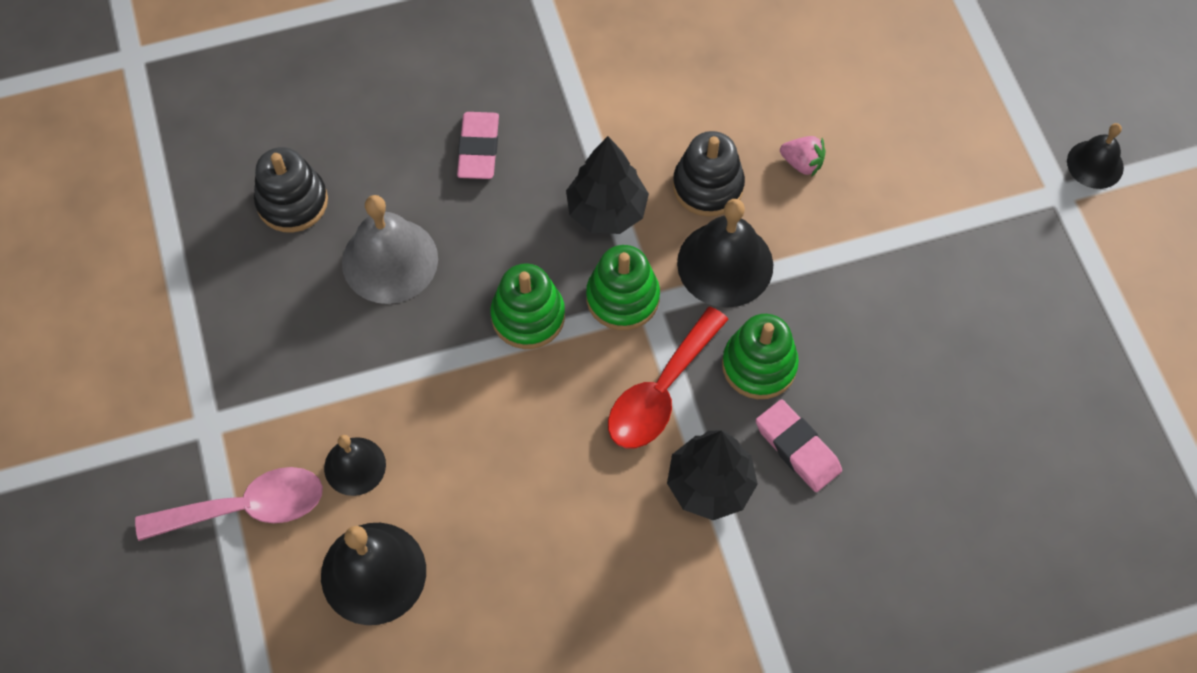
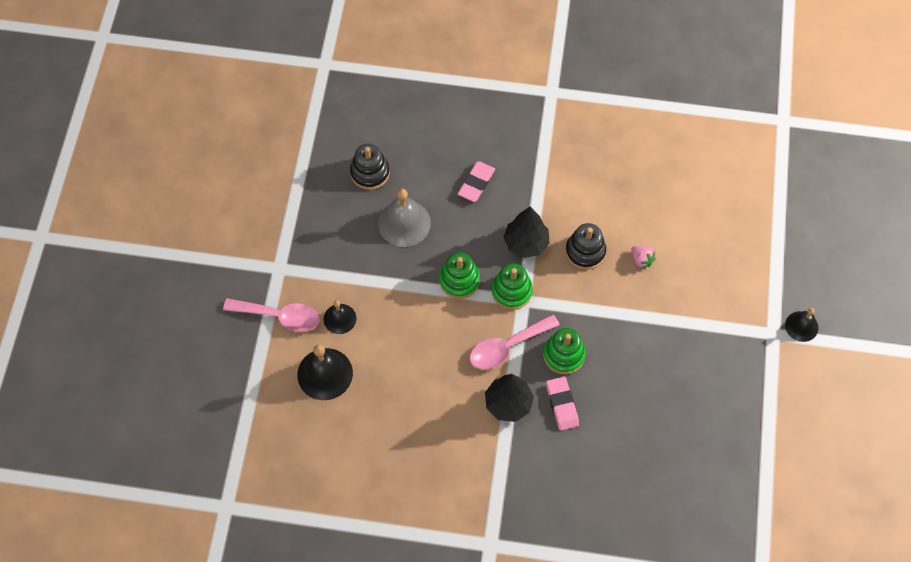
camera: 25 degrees right, 0 degrees up
red spoon [608,307,729,448] -> pink spoon [470,314,560,370]
black bell [677,199,773,308] -> none

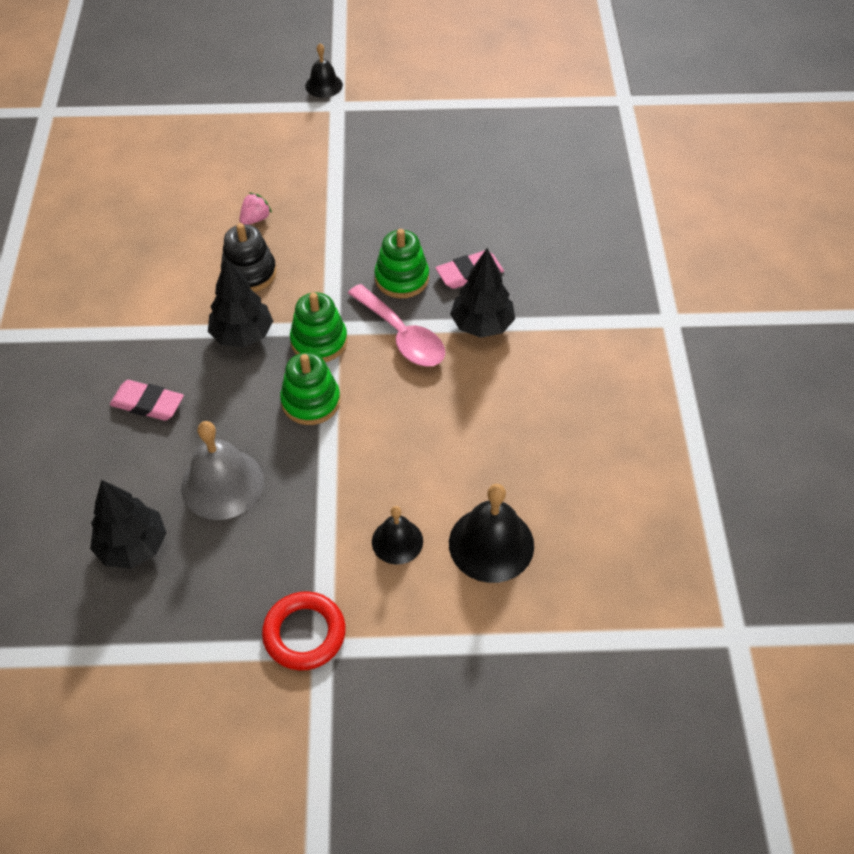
camera: 100 degrees left, 10 degrees down
pink spoon [223,298,320,332] -> none
black stacking toy [350,144,390,190] -> black tree [90,480,166,569]
none -> red ring [262,591,346,671]

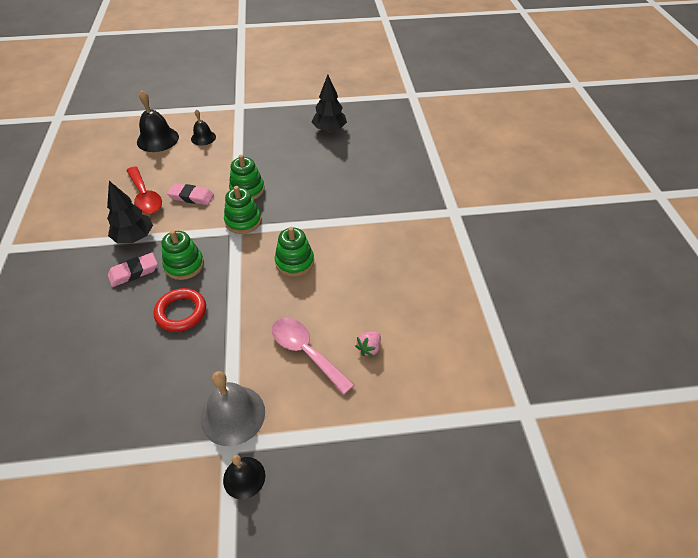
camera: 175 degrees right, 5 degrees down
pink eraser [110,380,184,421] -> pink eraser moved to [167,183,214,205]
grey bell [181,421,264,520] -> grey bell moved to [201,371,265,446]
black tree [208,259,273,347] -> none
black stacking toy [221,223,276,292] -> green stacking toy [275,227,314,277]
pink strawberry [239,193,272,225] -> pink strawberry moved to [355,332,381,357]
red ring [262,591,346,671] -> red ring moved to [154,288,206,332]
pink spoon [348,284,445,367] -> pink spoon moved to [272,318,354,395]
none -> red spoon [126,166,162,214]

